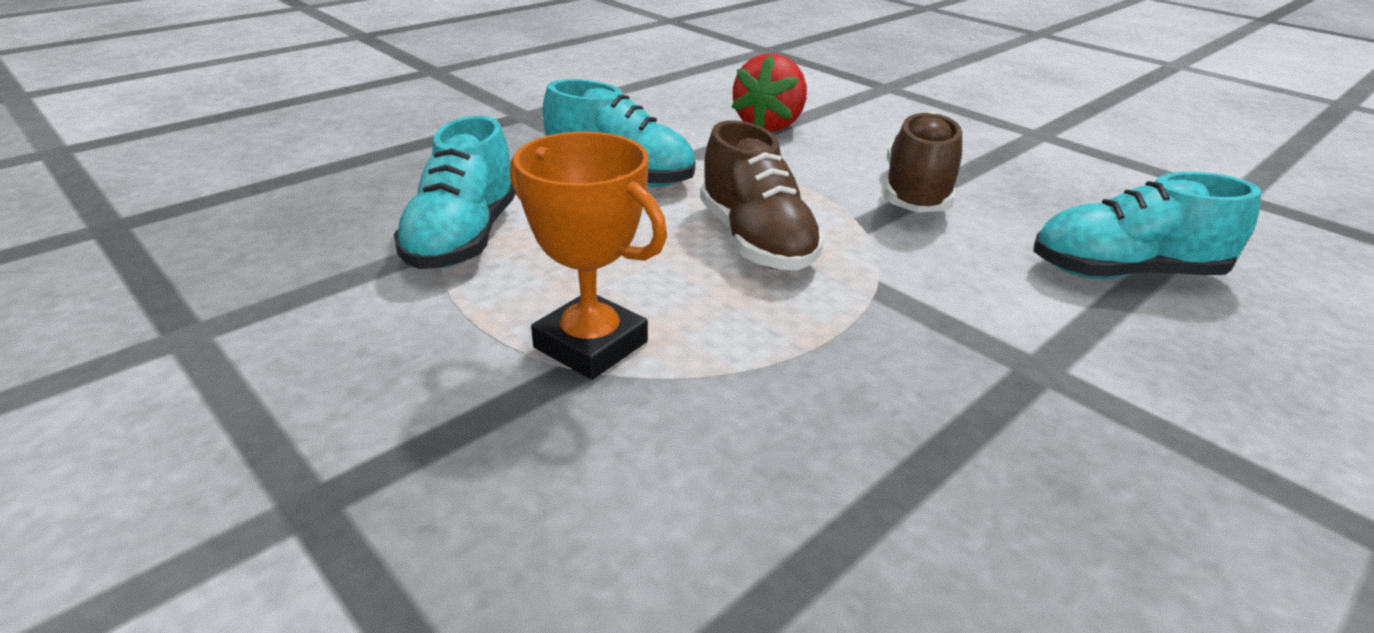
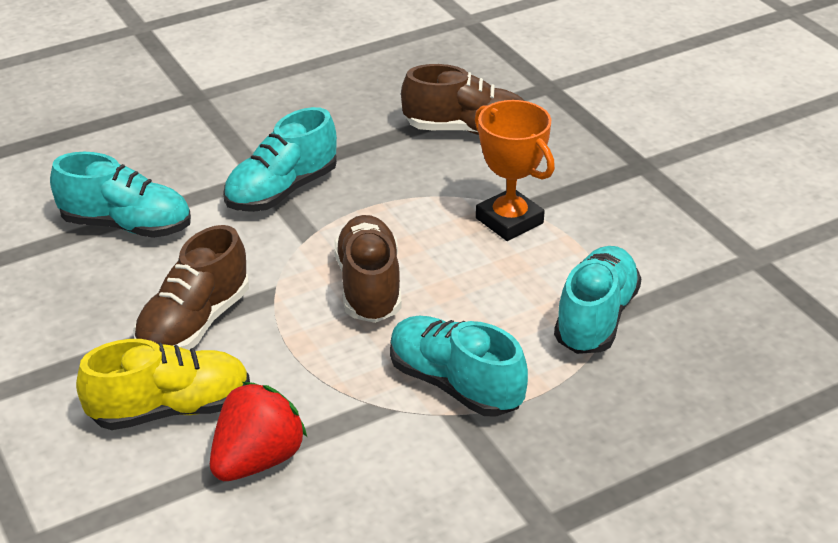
camera: 165 degrees left, 5 degrees up
none -> yellow shoe [76,339,250,430]
none -> turquoise shoe [223,107,337,212]
none -> brown shoe [401,64,524,135]

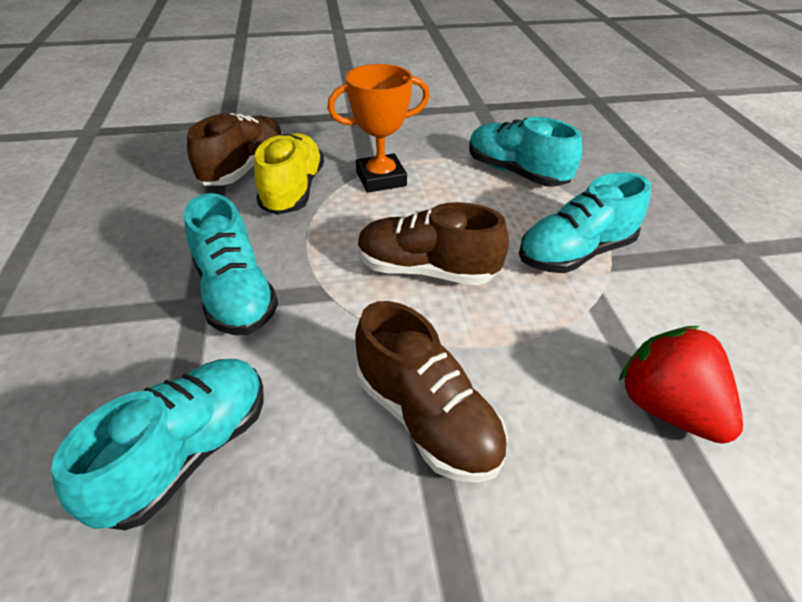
camera: 70 degrees left, 5 degrees up
yellow shoe [76,339,250,430] -> yellow shoe moved to [254,133,324,215]

